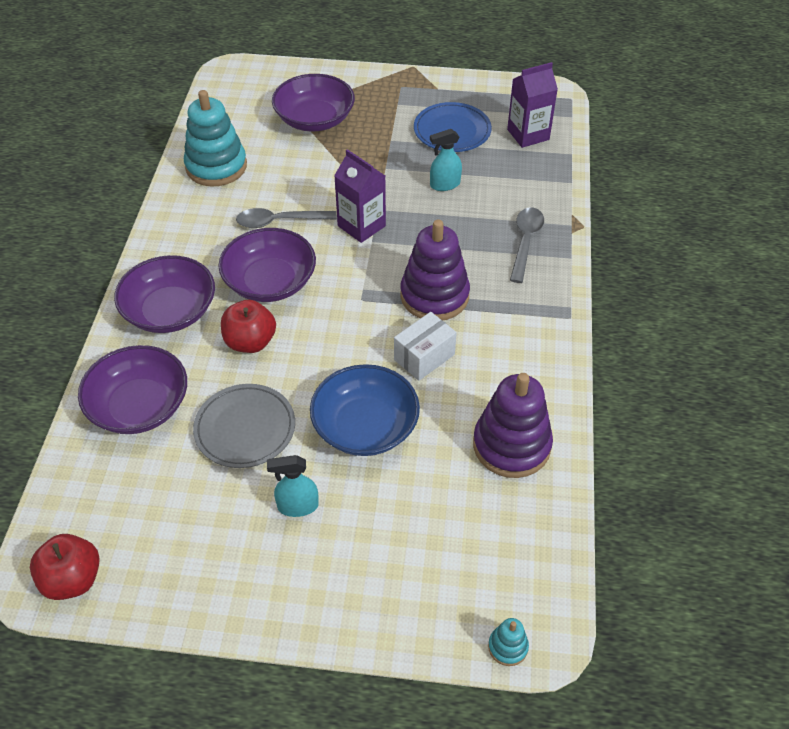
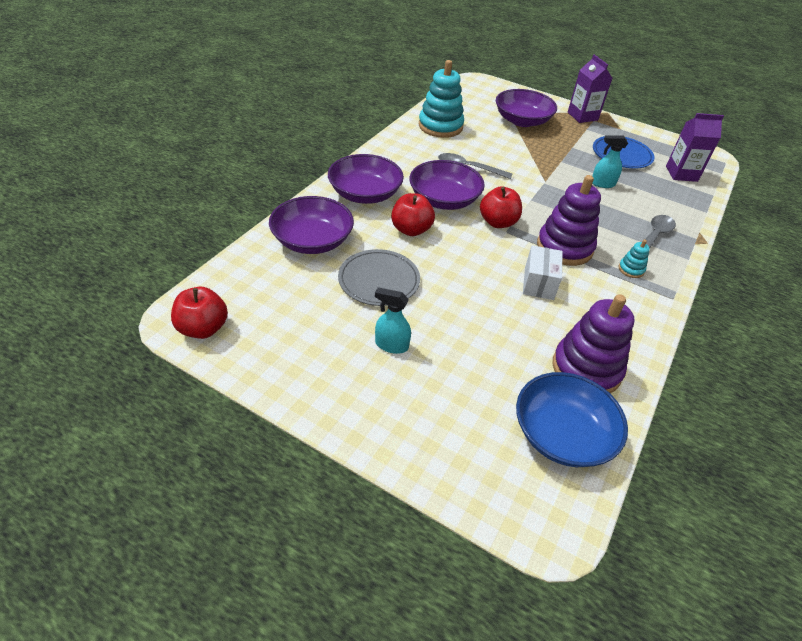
camera: 20 degrees right, 5 degrees down
blue bowl [310,364,420,456] -> blue bowl moved to [516,372,628,467]
purple carton [334,149,386,243] -> purple carton moved to [568,55,613,123]
white box [394,312,457,381] -> white box turned 60 degrees counterclockwise [523,245,563,300]
turquoise stacking toy [488,618,529,666] -> turquoise stacking toy moved to [618,240,650,278]
none -> red apple [480,186,522,228]

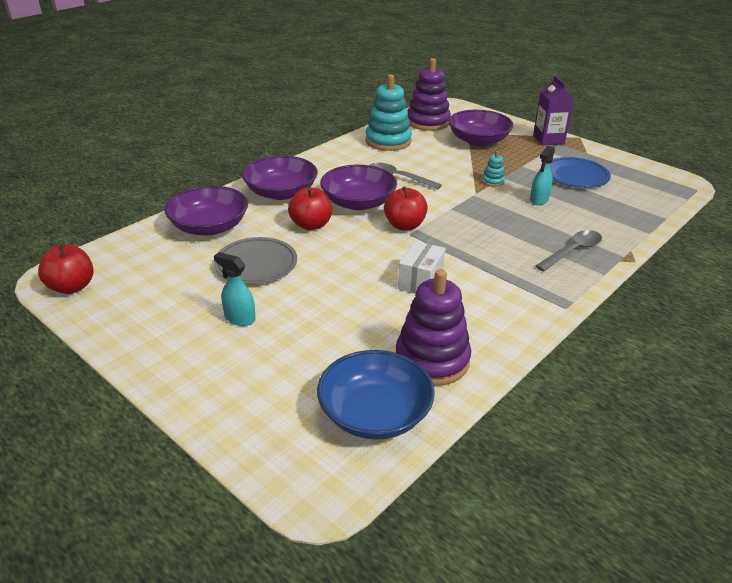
camera: 15 degrees right, 10 degrees down
purple stacking toy [537,175,601,266] -> purple stacking toy moved to [408,58,451,131]
turquoise spray bottle [592,135,628,188] -> turquoise spray bottle turned 75 degrees counterclockwise [530,146,555,205]
turquoise stacking toy [618,240,650,278] -> turquoise stacking toy moved to [482,151,505,187]
purple carton [666,113,724,182] -> none

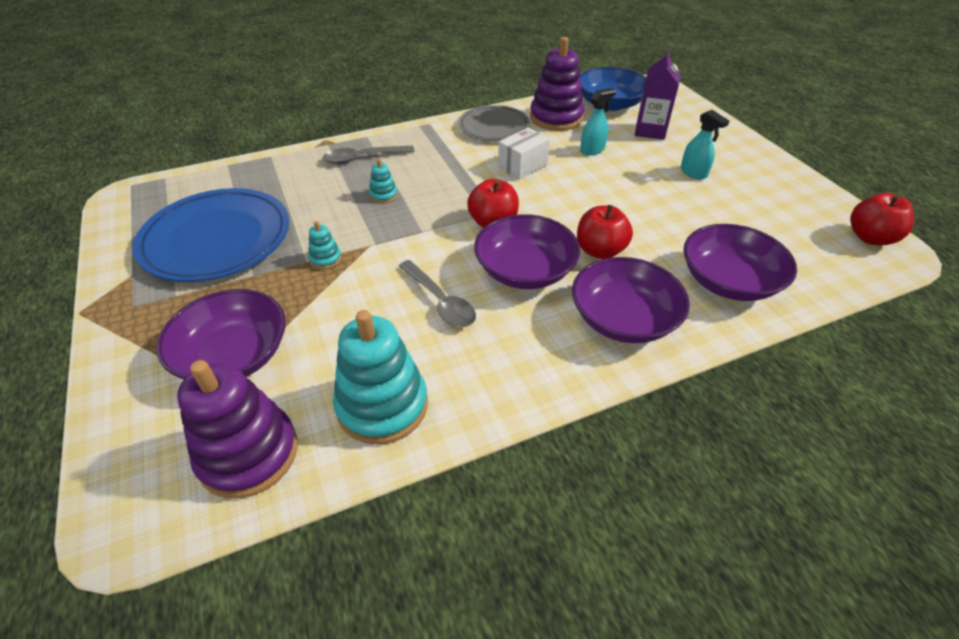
camera: 155 degrees left, 10 degrees up
grey plate [214,237,297,284] -> grey plate moved to [458,105,530,141]
turquoise spray bottle [530,146,555,205] -> turquoise spray bottle moved to [580,88,616,155]
purple carton [533,76,574,145] -> purple carton moved to [635,50,680,140]
blue plate [550,157,611,188] -> blue plate [133,188,289,282], size x1.61
none -> turquoise stacking toy [369,159,398,204]

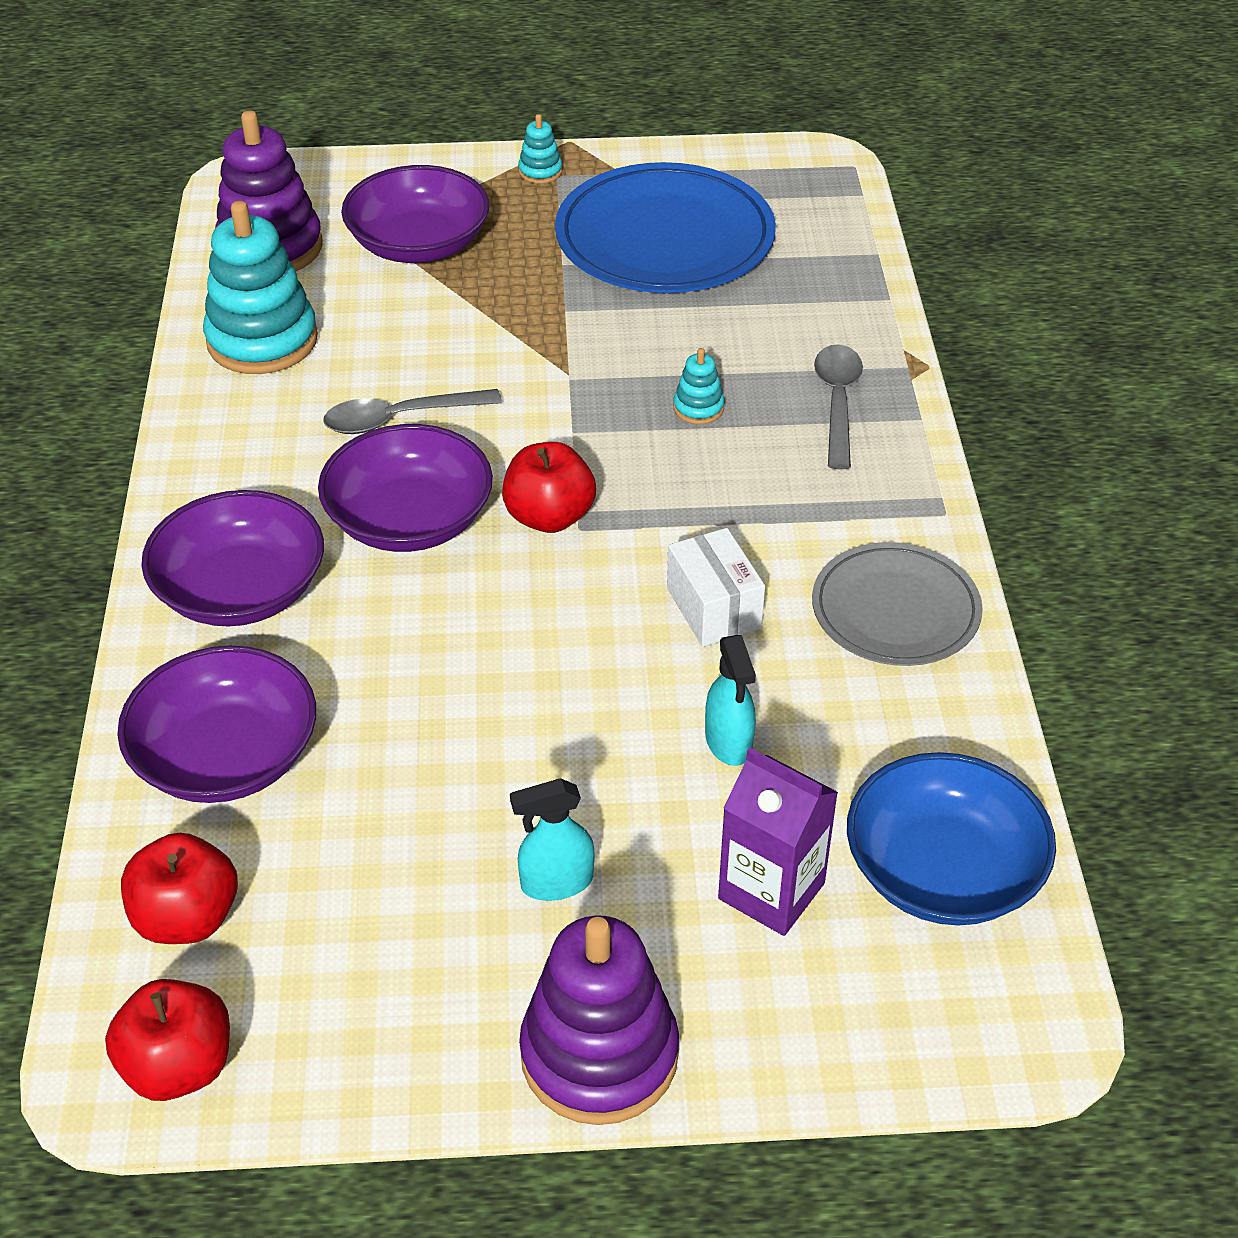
camera: 110 degrees right, 0 degrees up
turquoise stacking toy [308,221,342,269] -> turquoise stacking toy moved to [518,114,562,184]
purple stacking toy [530,37,584,131] -> purple stacking toy moved to [519,915,679,1125]
red apple [577,205,633,259] -> red apple moved to [121,833,238,944]

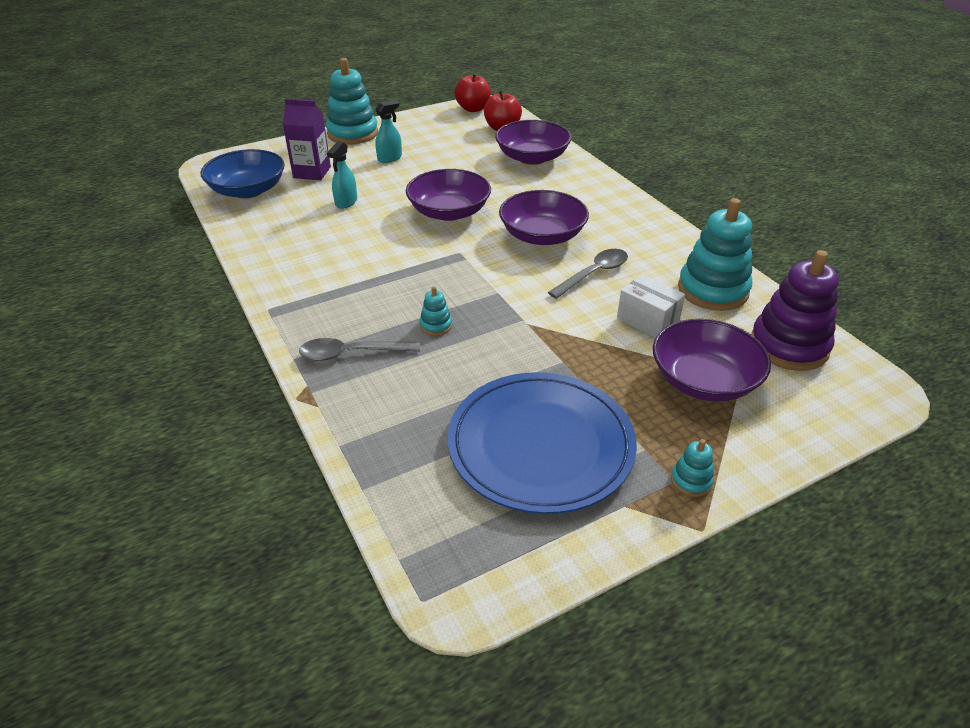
camera: 155 degrees right, 5 degrees down
purple bowl [141,490,324,627] -> purple bowl moved to [406,169,491,221]
red apple [502,442,596,533] -> none
purple stacking toy [519,915,679,1125] -> turquoise stacking toy [326,58,378,144]
white box [667,528,765,647] -> white box moved to [617,274,685,338]
turquoise spray bottle [705,635,756,766] -> turquoise spray bottle turned 120 degrees counterclockwise [327,141,357,209]
grey plate [812,542,983,666] -> none
grey spoon [814,344,863,469] -> grey spoon turned 105 degrees clockwise [299,338,420,361]

